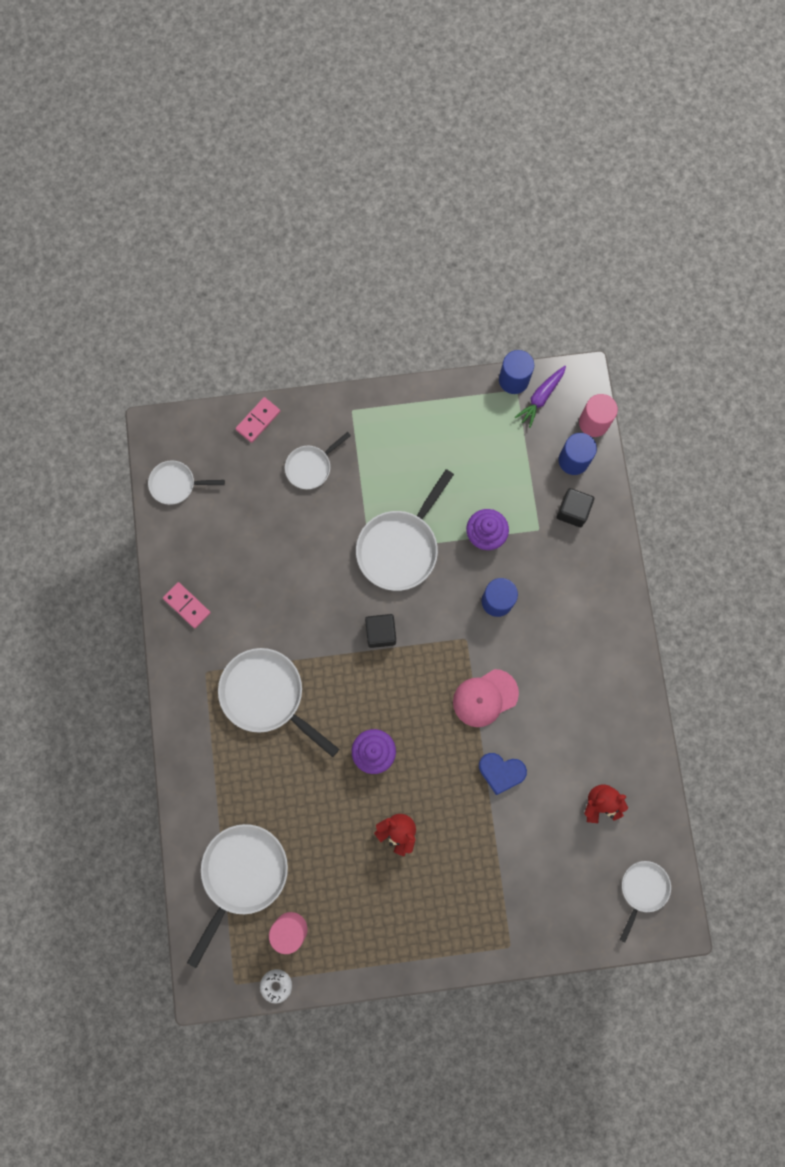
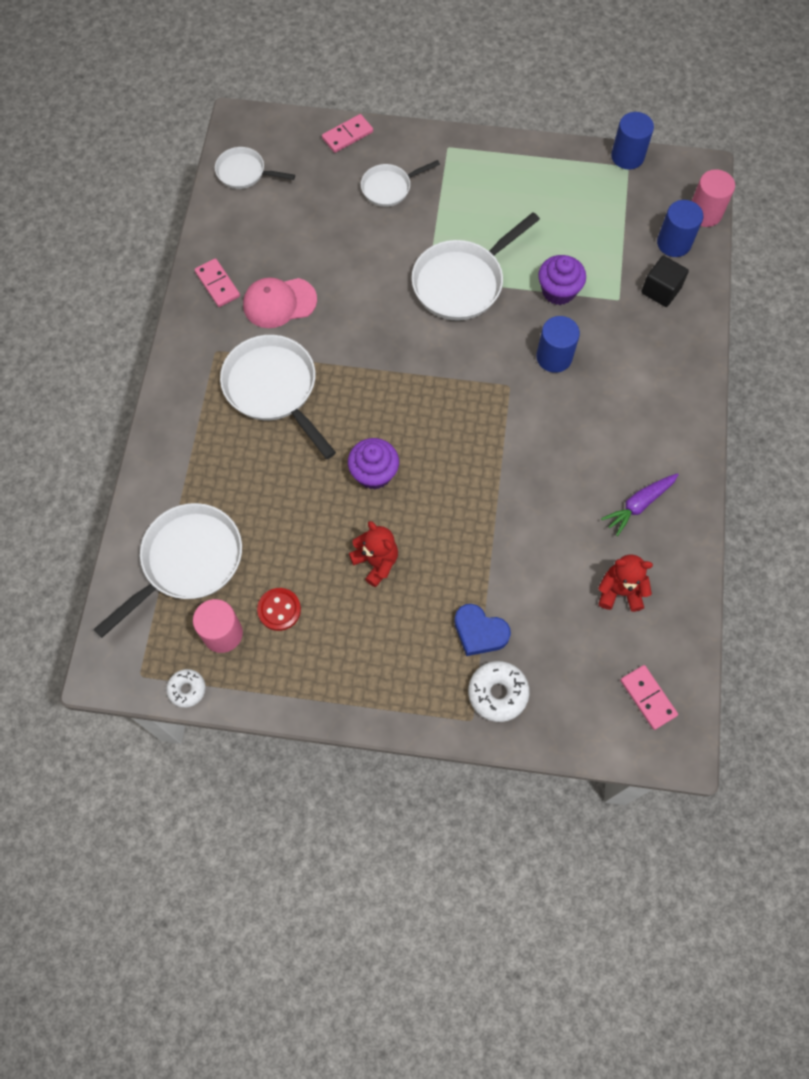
camera: 15 degrees right, 10 degrees down
black cube [365,614,396,648] -> none
pink cap [453,669,519,727] -> pink cap moved to [243,277,317,328]
blue heart [479,753,527,795] -> blue heart moved to [454,604,511,656]
purple carrot [515,366,566,428] -> purple carrot moved to [601,473,679,536]
white pan [620,861,671,942] -> pink domino [620,665,678,730]
none -> red button [257,588,301,631]
none -> white donut [468,661,529,722]

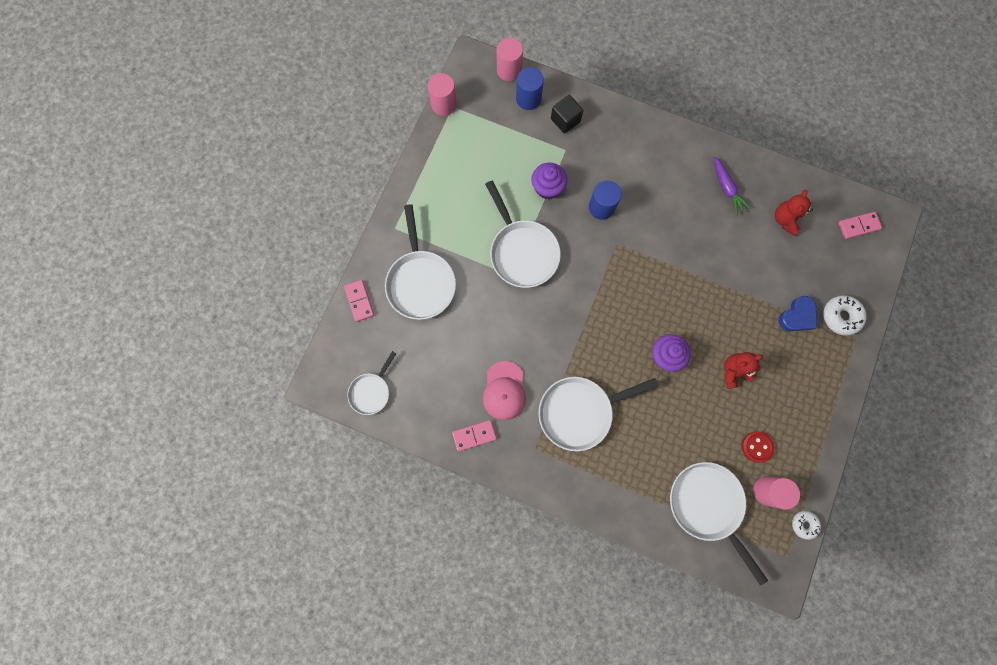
camera: 75 degrees left, 10 degrees up
white pan [361,160,440,207] -> white pan [385,204,456,320], size x1.76
blue cylinder [611,112,654,170] -> pink cylinder [428,73,457,116]

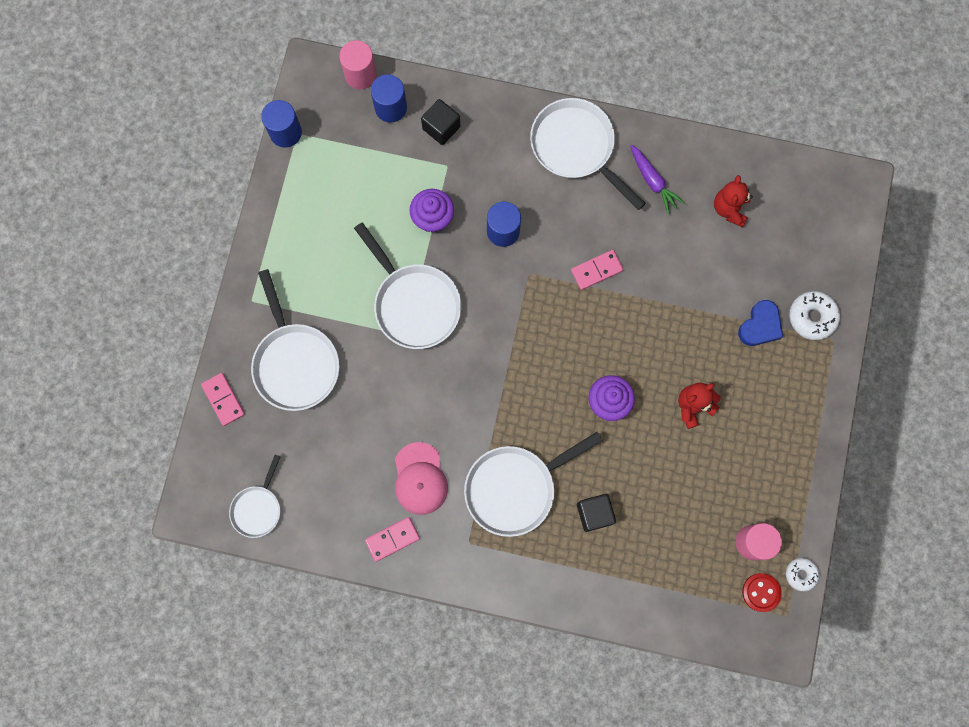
camera: 10 degrees left, 0 degrees up
pink cylinder [428,73,457,116] -> blue cylinder [261,100,302,147]
white pan [670,462,768,586] -> white pan moved to [530,98,646,210]
red button [742,431,774,463] -> red button moved to [742,573,782,612]
pink domino [838,212,882,239] -> pink domino moved to [571,250,624,290]
none -> black cube [577,494,616,532]

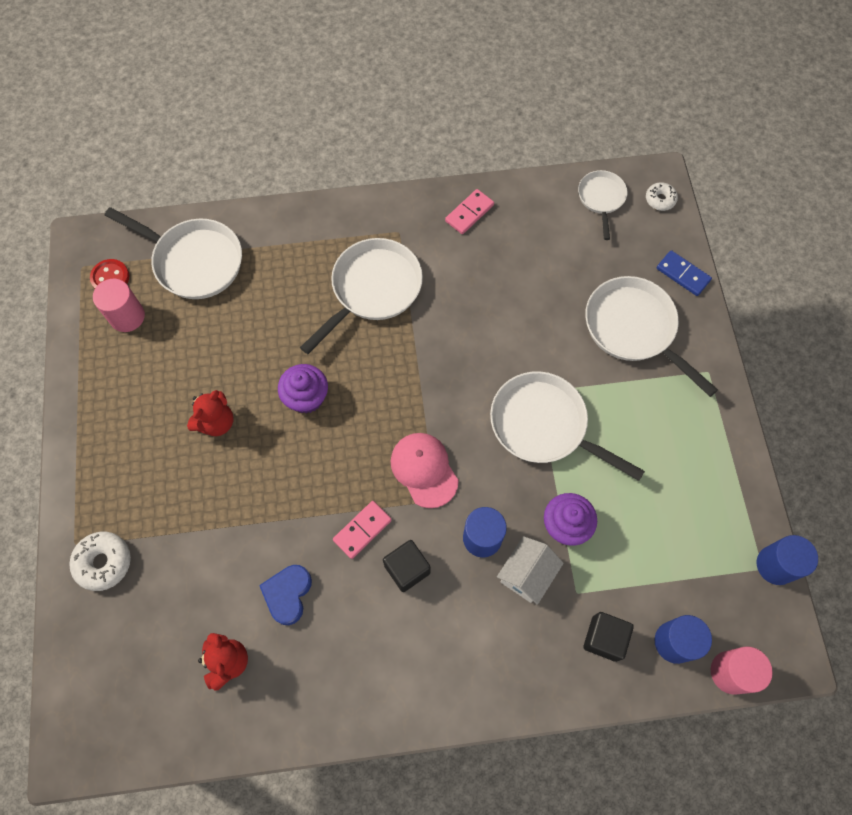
camera: 160 degrees right, 10 degrees down
pink domino [201,373,245,426] -> blue domino [657,250,712,296]
pink cap [395,442,448,515] -> pink cap moved to [391,433,459,508]
white pan [530,98,646,210] -> white pan moved to [105,207,242,299]
black cube [577,494,616,532] -> black cube moved to [383,540,431,592]
purple carrot [630,145,685,214] -> none
blue heart [738,300,783,346] -> blue heart moved to [259,565,312,625]
white donut [786,558,820,591] -> white donut moved to [646,182,678,211]
none -> white house [497,536,564,605]

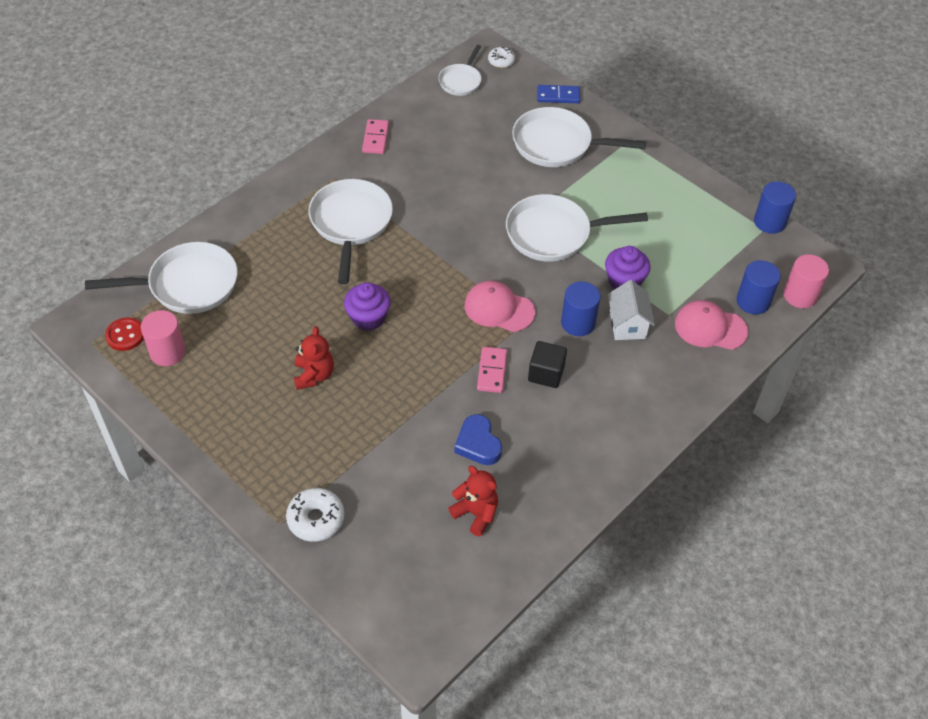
camera: 40 degrees left, 15 degrees down
white pan [578,170,628,240] -> white pan turned 120 degrees counterclockwise [438,45,481,96]
black cube [583,612,634,662] -> pink cap [675,300,748,350]

